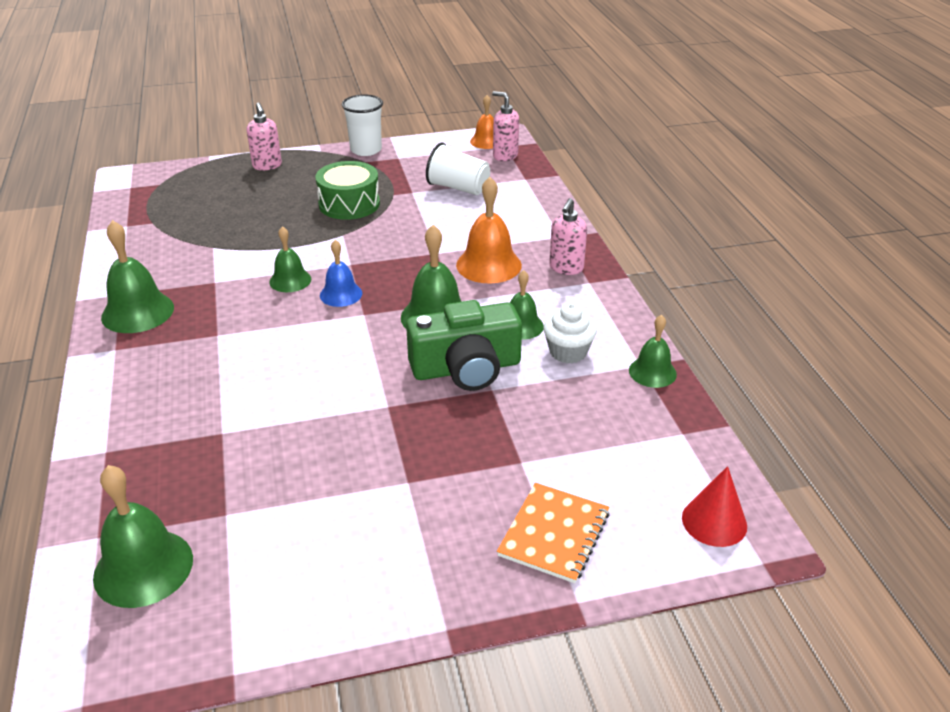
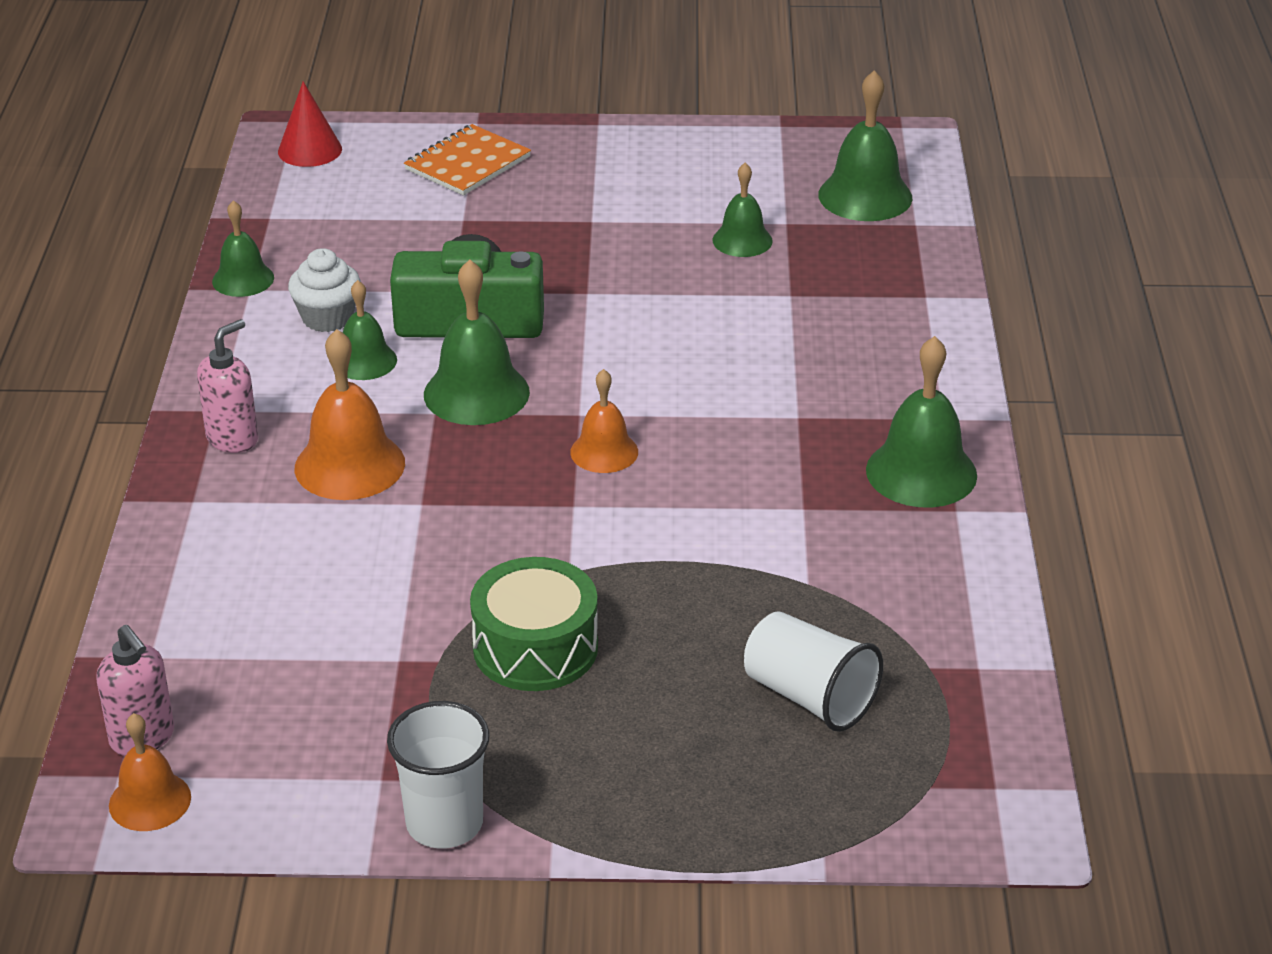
camera: 165 degrees left, 0 degrees up
pink soap dispenser [247,103,282,170] -> none
green bell [269,226,311,292] -> green bell moved to [712,163,773,257]
blue bell [320,240,362,307] -> orange bell [570,369,638,473]
white cup [426,143,490,195] -> white cup moved to [744,611,883,732]

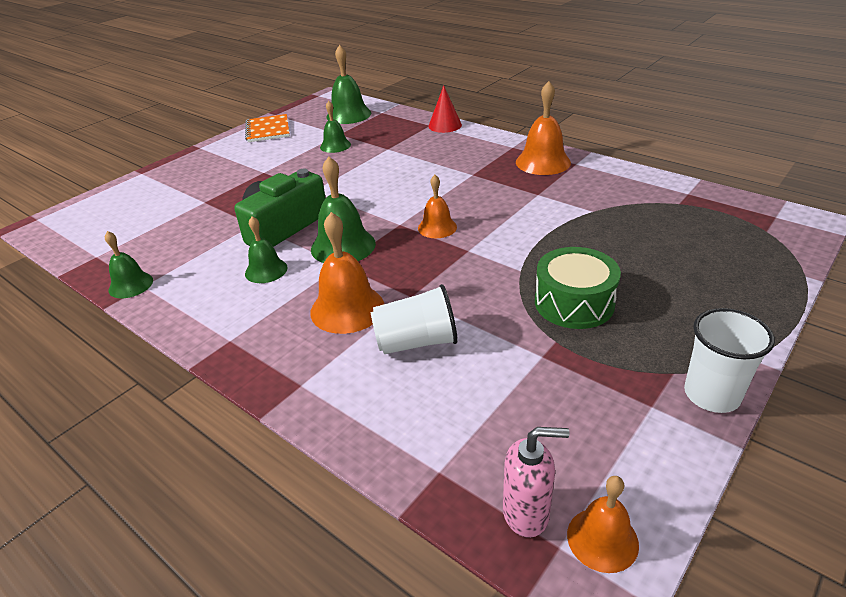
camera: 50 degrees left, 0 degrees up
pink soap dispenser [197,319,258,453] -> none
red cone [278,81,342,167] -> red cone moved to [428,85,462,133]
white cupcake [288,248,361,332] -> none
orange notebook [404,124,531,196] -> orange notebook moved to [245,114,290,142]
white cup [744,611,883,732] -> white cup moved to [371,284,458,354]
green bell [866,336,977,507] -> orange bell [516,81,571,175]

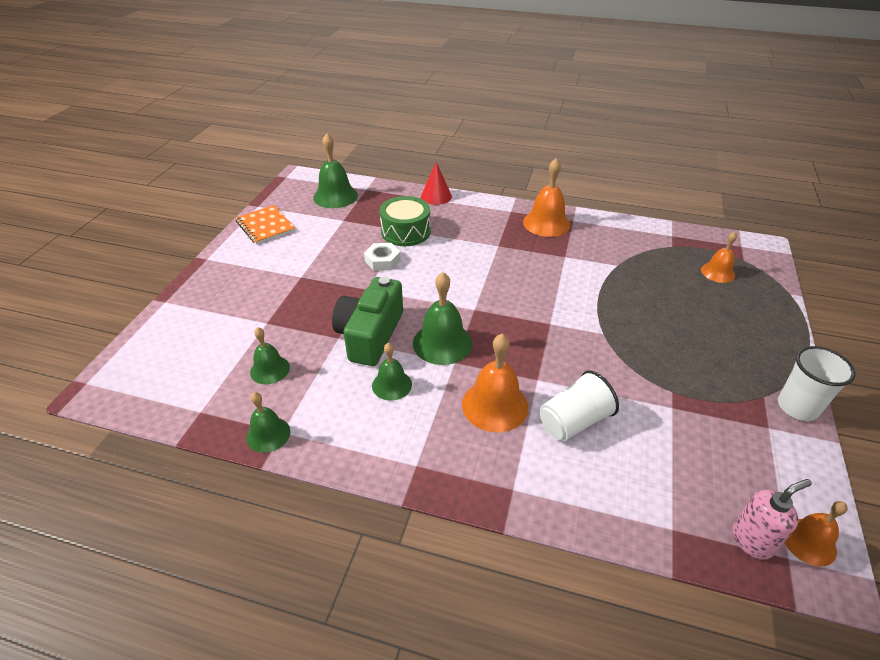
camera: 25 degrees left, 5 degrees up
green bell [320,101,351,153] -> green bell moved to [250,327,290,384]
orange bell [418,175,457,238] -> orange bell moved to [701,232,737,283]
green drum [535,247,621,329] -> green drum moved to [379,196,431,246]
none -> white nut [364,243,401,271]

